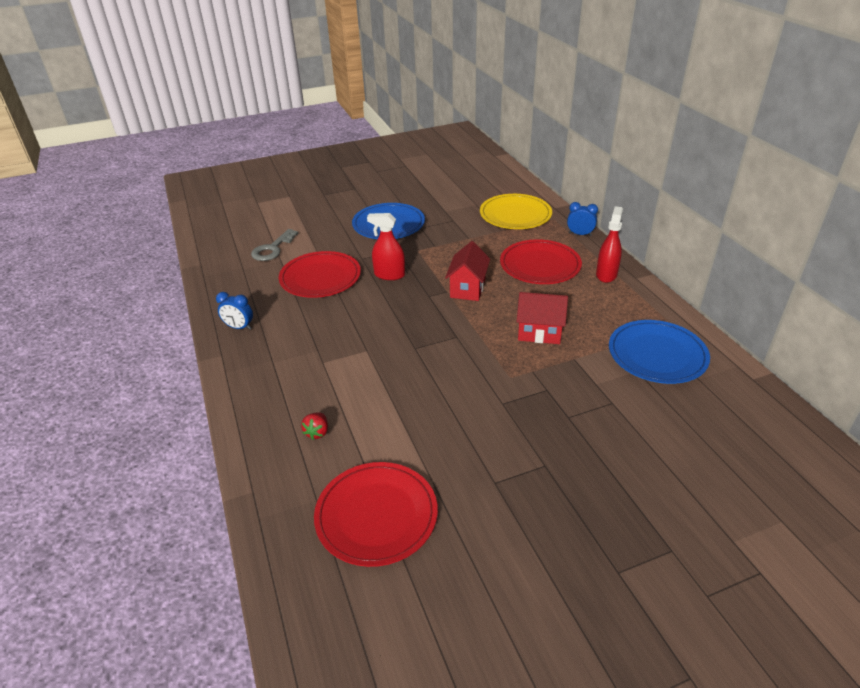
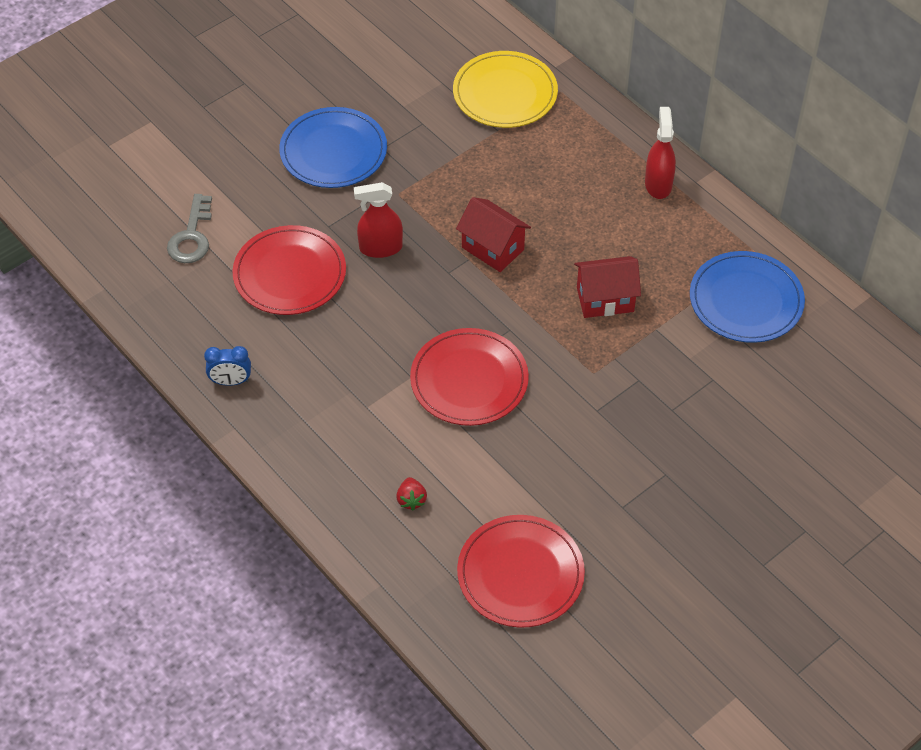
camera: 20 degrees left, 15 degrees up
red house [445,241,490,301] -> red house turned 45 degrees counterclockwise [456,197,531,272]
red plate [500,239,582,284] -> red plate moved to [410,328,529,426]
blue clock [567,202,598,236] -> none

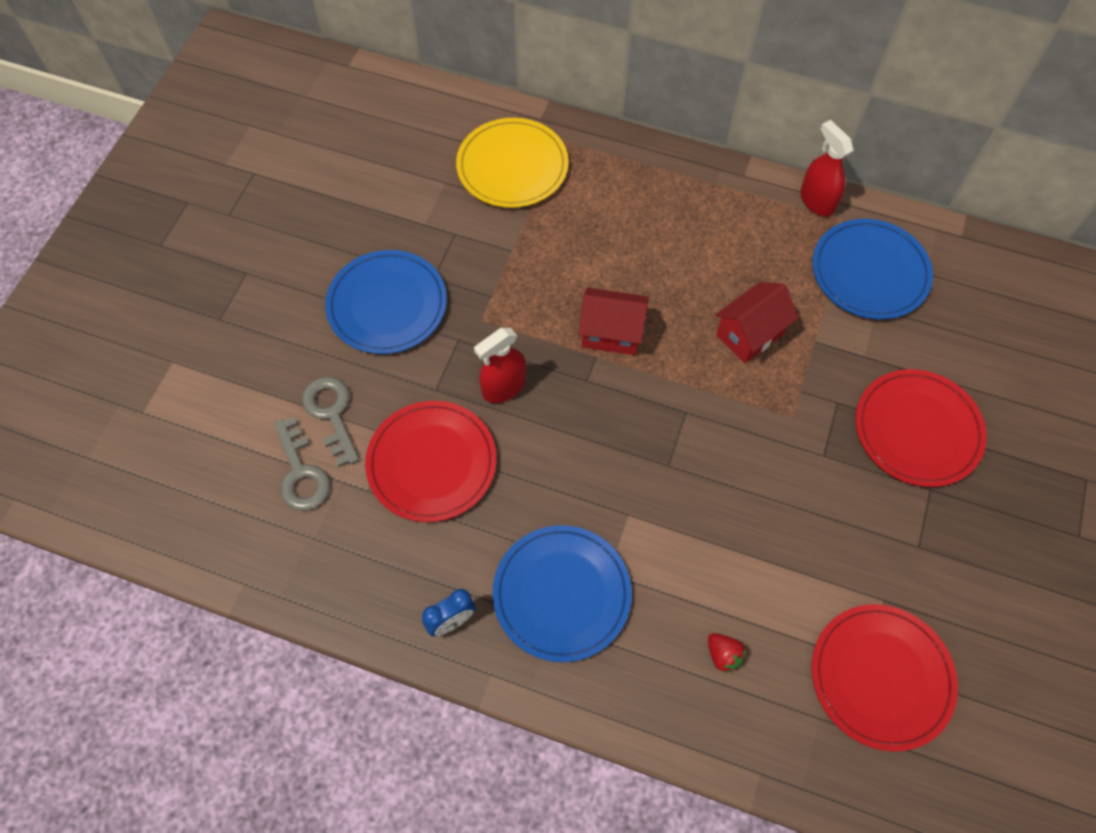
camera: 30 degrees left, 10 degrees up
red plate [410,328,529,426] -> red plate moved to [855,369,987,487]
red spray bottle [645,107,676,199] -> red spray bottle moved to [800,120,853,217]
none -> grey key [302,377,359,467]
none -> blue plate [493,525,632,662]

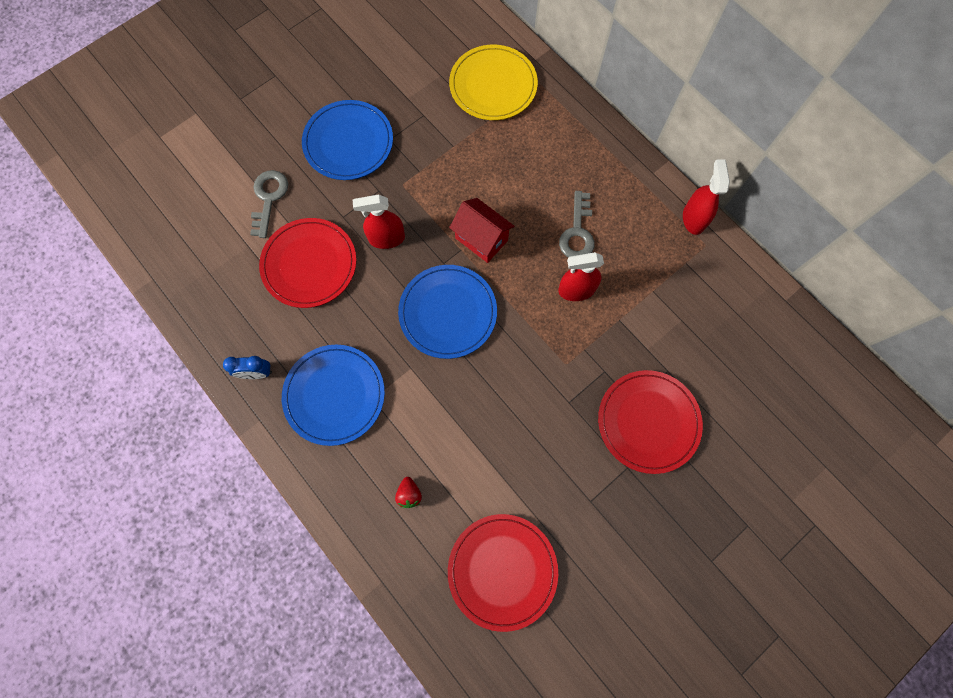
camera: 30 degrees right, 10 degrees up
grey key [274,417,330,511] -> grey key moved to [559,191,595,257]
red house [715,282,799,363] -> red spray bottle [558,252,604,301]
blue plate [812,219,933,319] -> blue plate moved to [398,265,497,359]

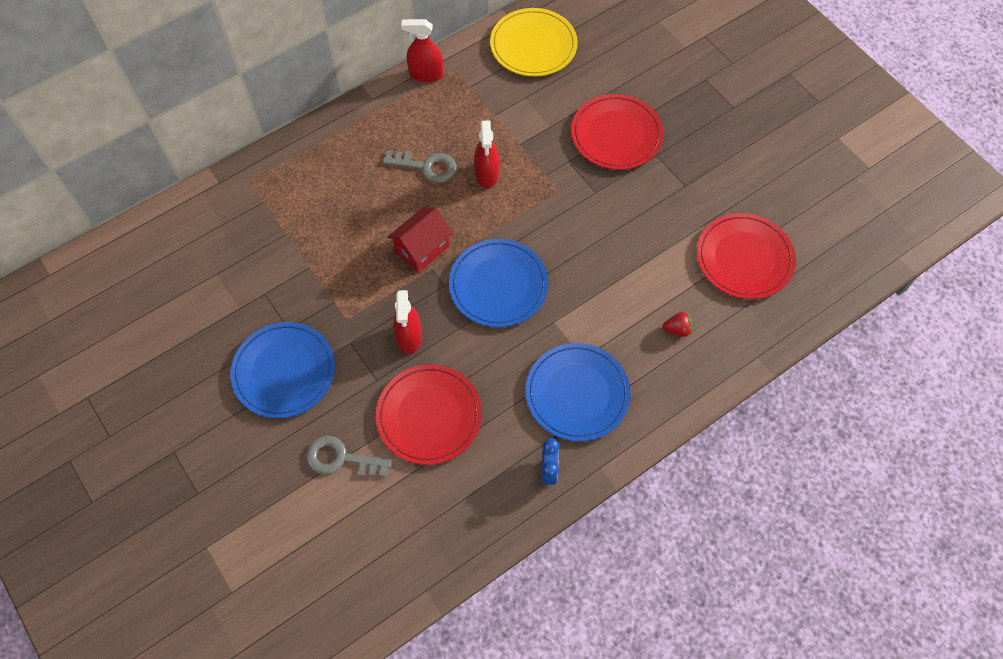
camera: 85 degrees left, 10 degrees down
yellow plate [449,45,538,120] -> yellow plate moved to [490,8,578,77]

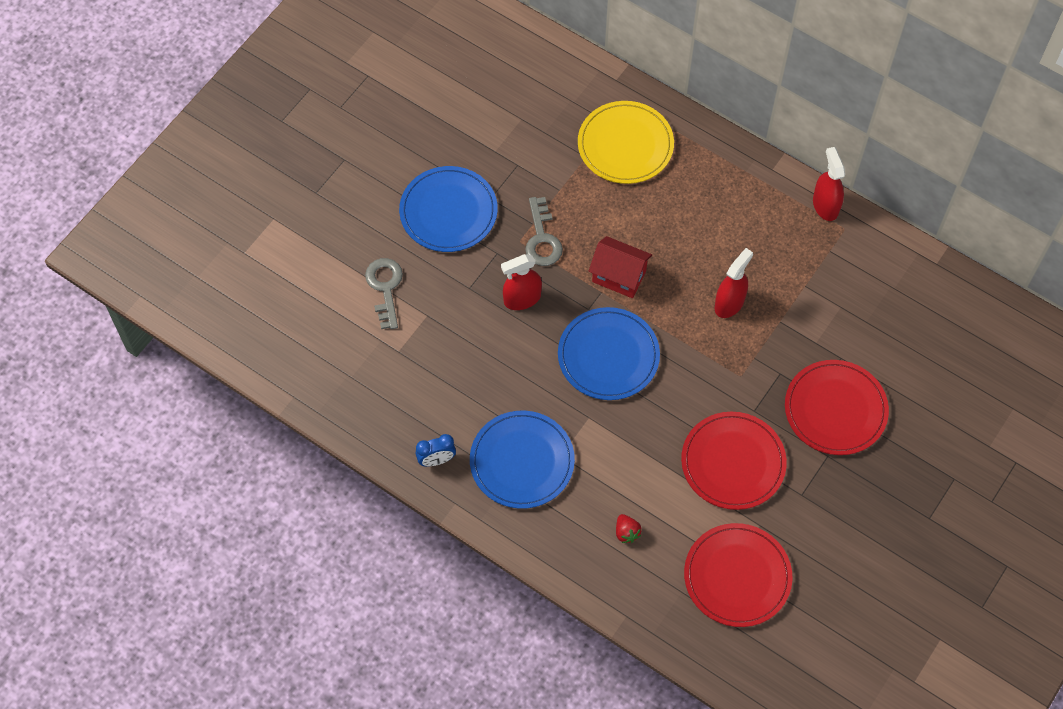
camera: 70 degrees right, 0 degrees up
red plate [376,364,482,465] -> red plate moved to [681,412,787,510]
grey key [383,150,457,183] -> grey key moved to [525,197,563,266]
red spray bottle [474,120,499,188] -> red spray bottle turned 150 degrees clockwise [715,248,753,318]
yellow plate [490,8,578,77] -> yellow plate moved to [578,101,674,184]

